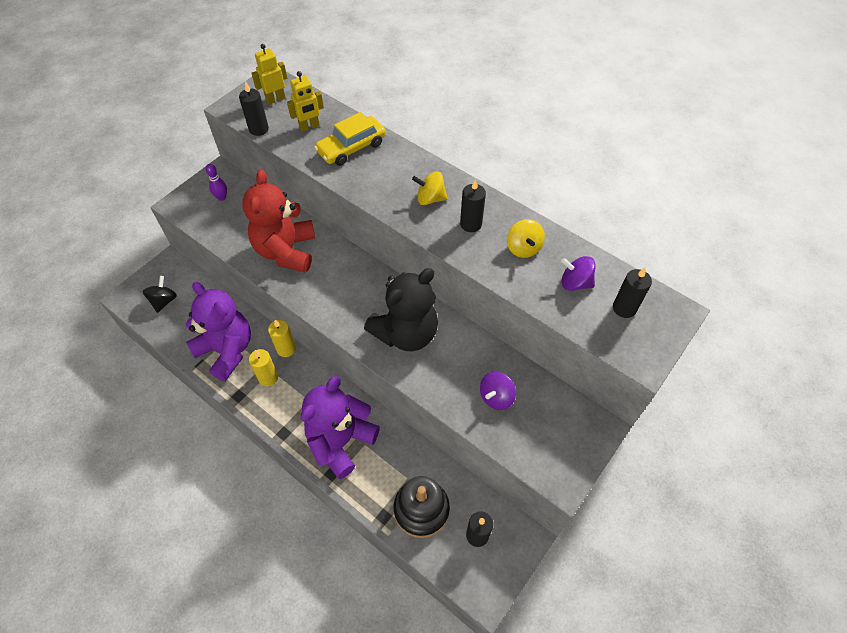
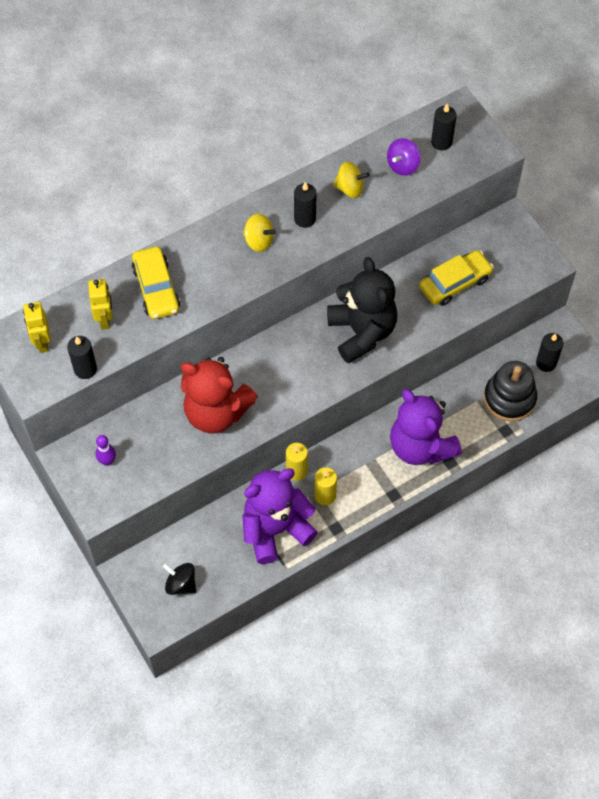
camera: 70 degrees left, 5 degrees up
yellow spinning top [412,172,448,205] -> yellow spinning top turned 90 degrees counterclockwise [243,214,276,252]
purple spinning top [480,371,516,410] -> yellow car [419,250,494,306]

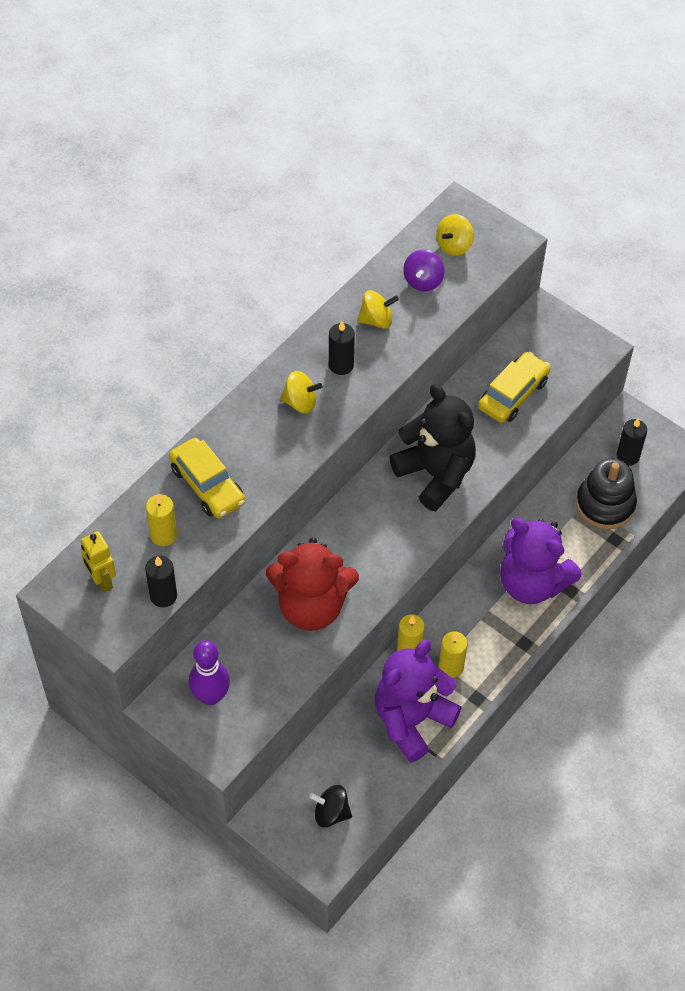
camera: 20 degrees left, 5 degrees down
yellow robot [88,279,113,330] -> yellow candle [146,494,177,546]
purple bowling pin [96,435,116,466] -> purple bowling pin [189,640,230,705], size x1.70
black candle [431,104,457,151] -> yellow spinning top [436,214,474,256]

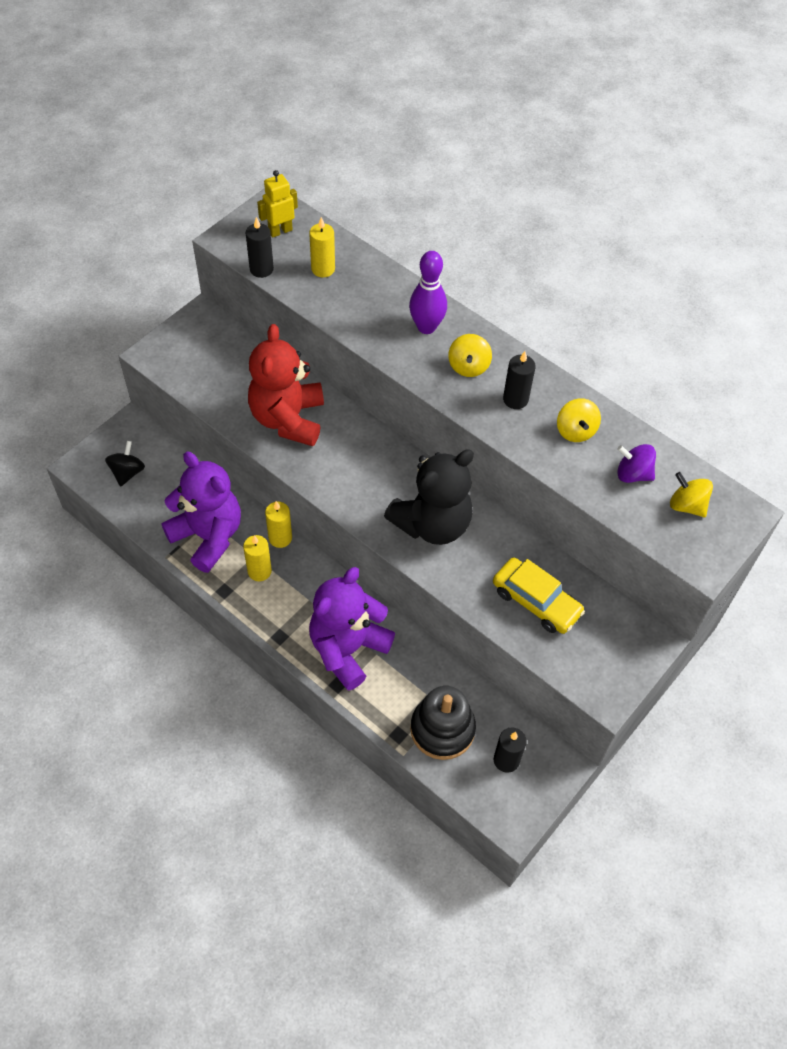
camera: 90 degrees right, 0 degrees up
yellow car [169,438,245,519] -> none
purple bowling pin [189,640,230,705] -> purple bowling pin moved to [409,251,447,334]

